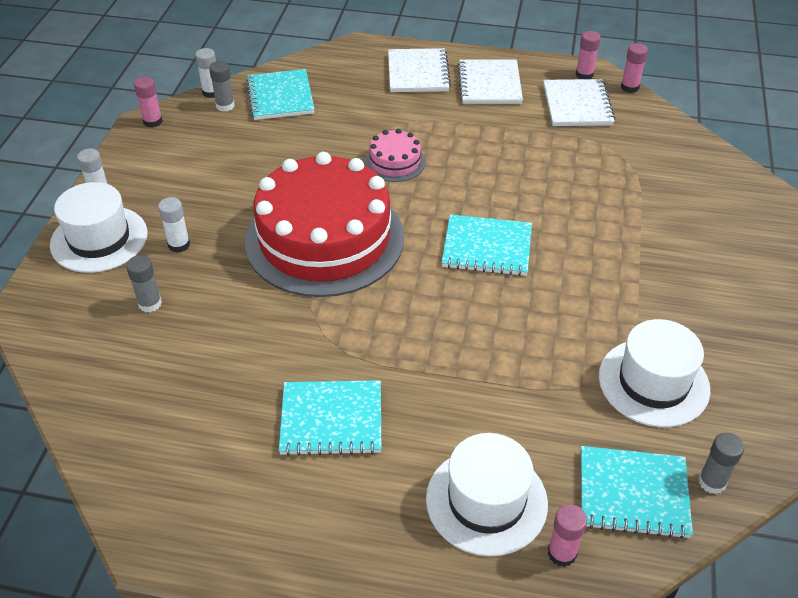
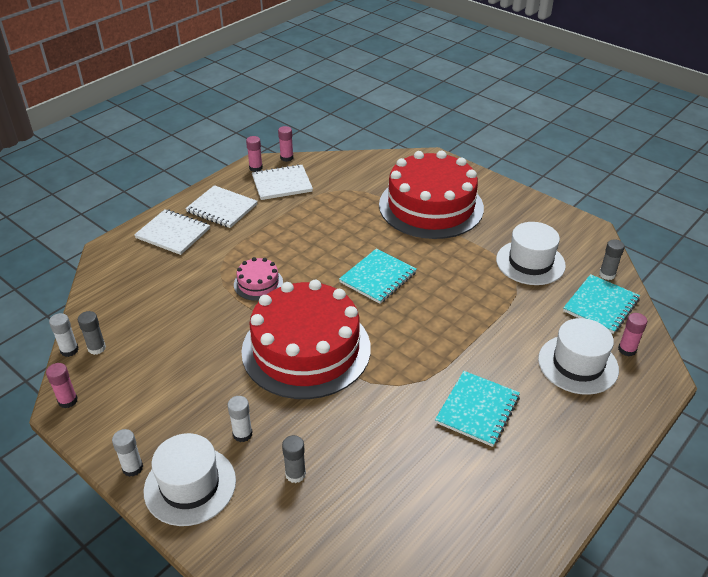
camera: 60 degrees left, 5 degrees down
turquoise notebook [246,69,315,120] -> none
white notebook [543,79,615,126] -> white notebook turned 45 degrees counterclockwise [252,164,313,200]
none -> red cake [379,151,484,239]

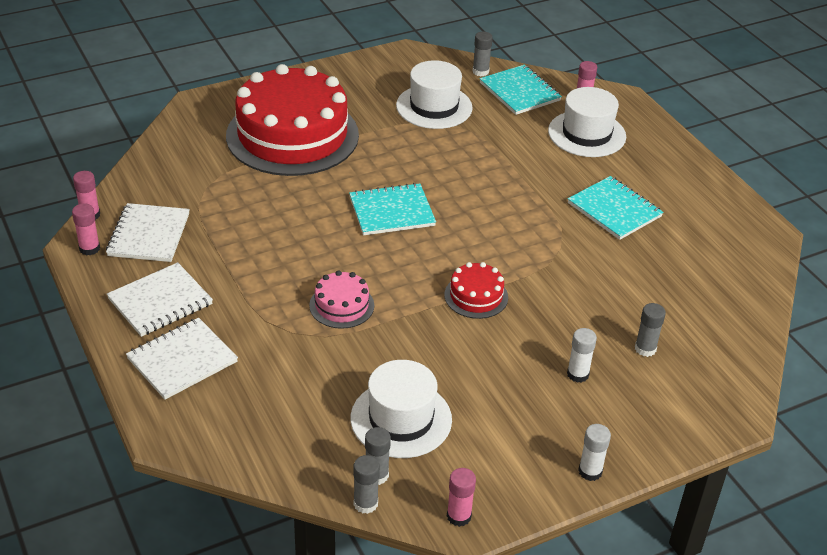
camera: 70 degrees left, 0 degrees up
white glue stick [49,313,79,357] -> grey glue stick [353,455,380,514]
white hat [144,433,236,526] -> white hat moved to [351,360,452,458]
red cake [241,280,371,399] -> red cake [444,262,508,319], size x0.42
turquoise notebook [339,248,417,304] -> turquoise notebook turned 75 degrees counterclockwise [349,183,436,235]

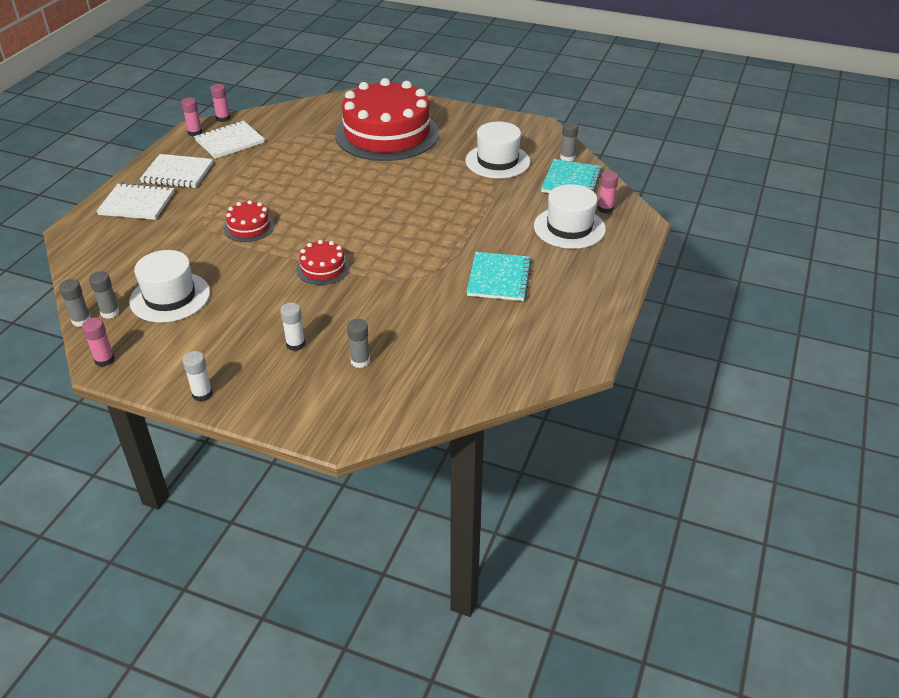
camera: 50 degrees right, 0 degrees up
pink cake [309,270,374,329] -> red cake [224,200,275,242]
turquoise notebook [349,183,436,235] -> none

